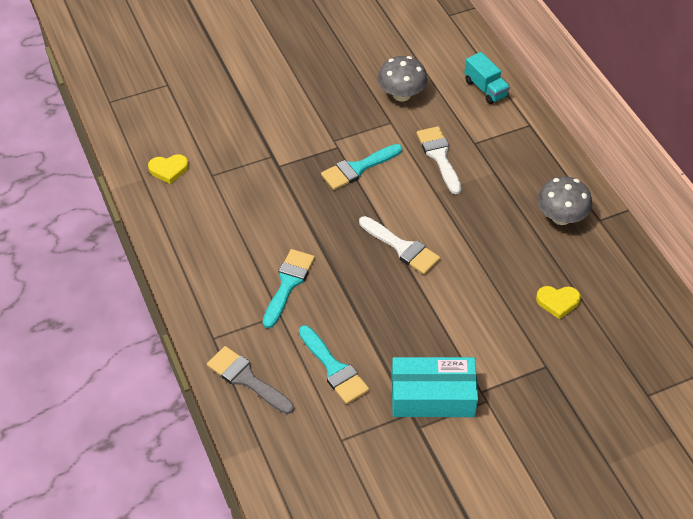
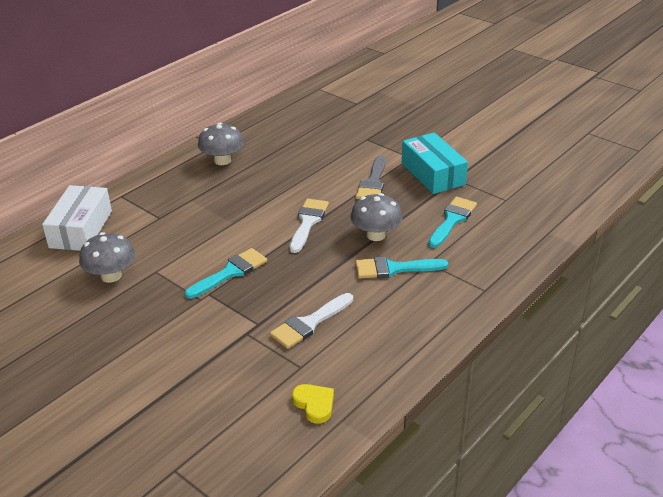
camera: 115 degrees left, 15 degrees down
grey brush [207,346,294,414] -> grey brush moved to [356,155,386,199]
turquoise brush [321,144,402,190] -> turquoise brush turned 75 degrees counterclockwise [185,248,267,299]
white brush [417,126,462,194] -> white brush moved to [270,293,353,349]
turquoise truck [464,52,510,104] -> white box [42,185,112,251]
yellow heart [536,286,581,319] -> none
none -> grey mushroom [350,193,403,241]

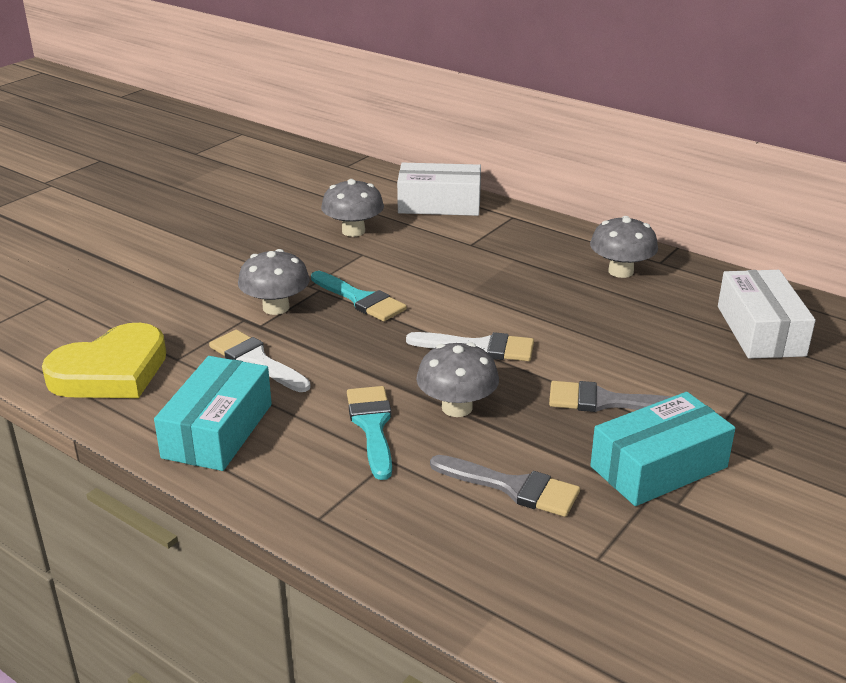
camera: 85 degrees right, 5 degrees down
yellow heart [292,384,334,424] -> yellow heart [42,323,166,398], size x2.08
turquoise brush [428,197,477,248] -> grey brush [430,455,580,517]
none -> turquoise box [154,356,272,471]
none -> grey mushroom [238,249,310,315]
none -> white box [718,270,816,359]

